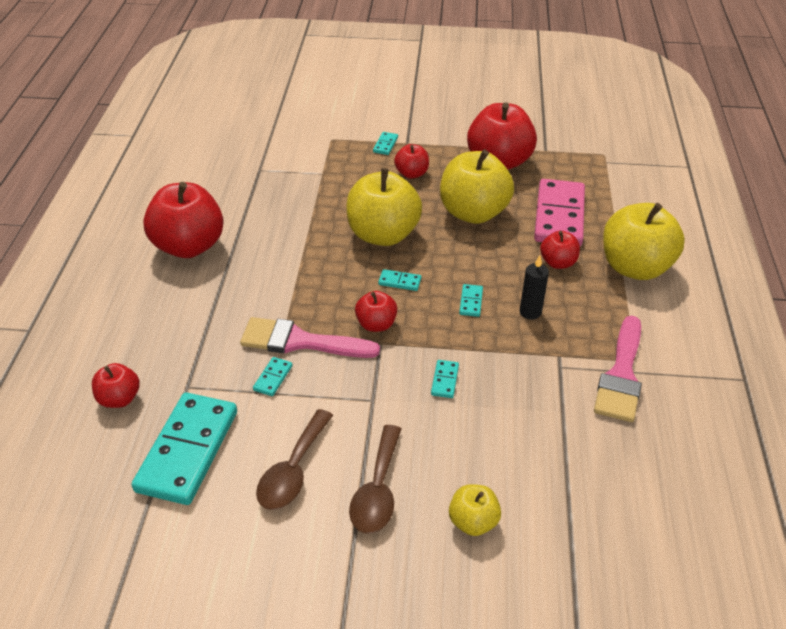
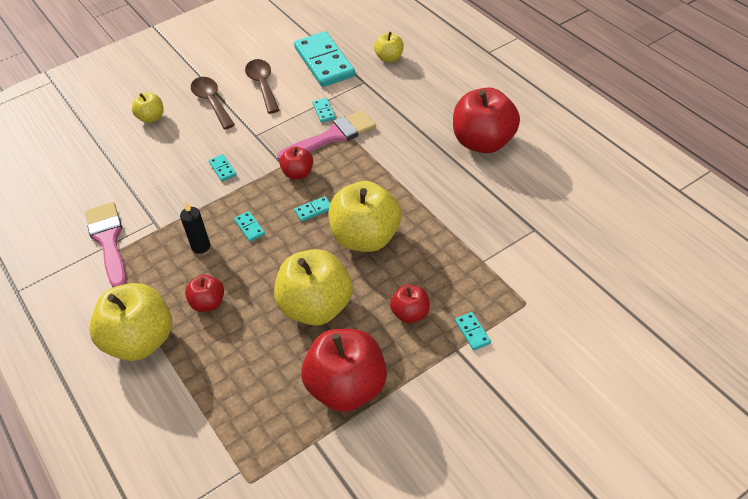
camera: 145 degrees right, 5 degrees up
red apple [92,363,140,408] -> yellow apple [374,32,404,62]
pink domino [534,179,585,246] -> none

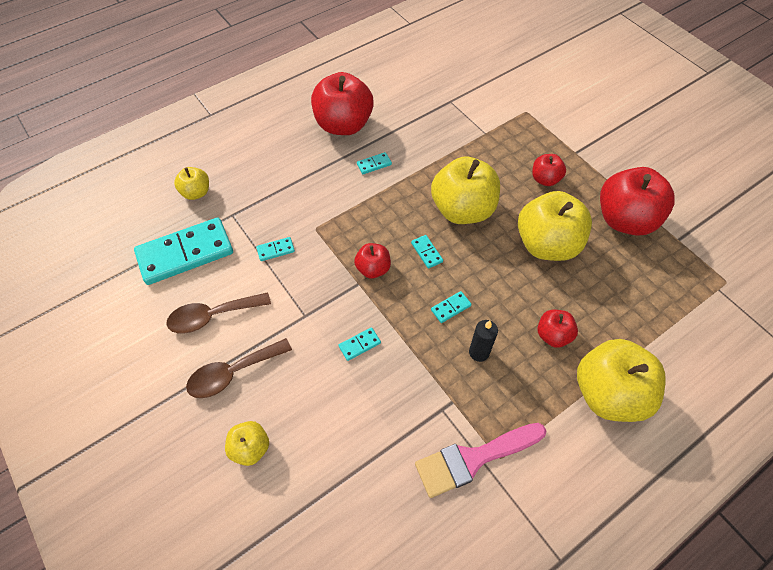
camera: 95 degrees left, 10 degrees up
pink brush [277,110,376,161] -> none
turquoise domino [455,312,491,350] -> turquoise domino moved to [357,152,392,174]

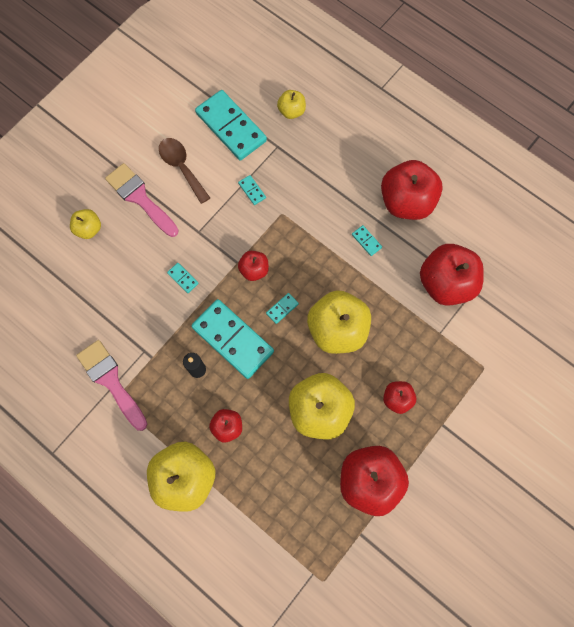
camera: 75 degrees right, 15 degrees up
brown spoon [186,338,292,398] -> pink brush [105,163,179,237]
turquoise domino [431,291,472,323] -> turquoise domino [191,299,274,379], size x2.50
none -> red apple [420,244,484,306]

